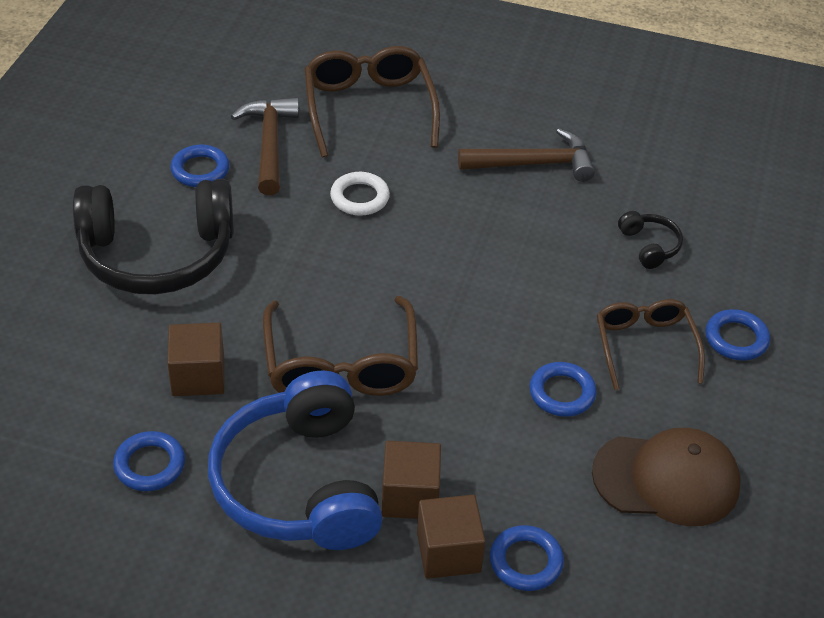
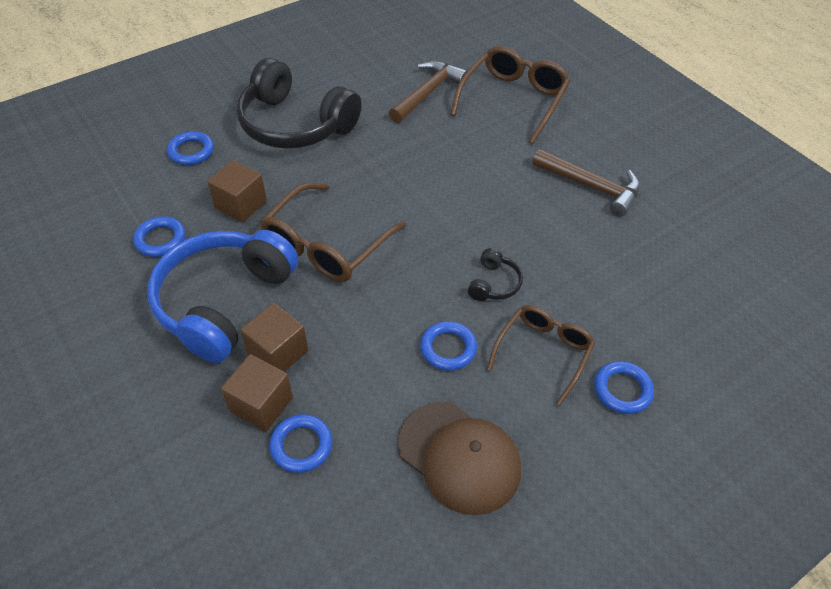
camera: 40 degrees right, 5 degrees up
blue ring [170,145,230,187] -> blue ring moved to [167,131,214,165]
white ring [330,172,390,216] -> none
black headphones [618,211,683,269] -> black headphones moved to [468,248,523,301]

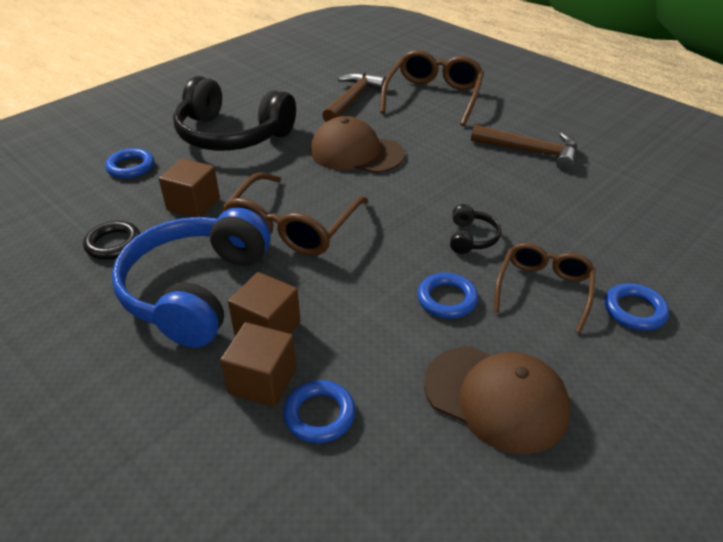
camera: 10 degrees left, 10 degrees down
blue ring [133,216,186,257] -> black ring [83,221,140,260]
none -> brown cap [310,116,405,173]

